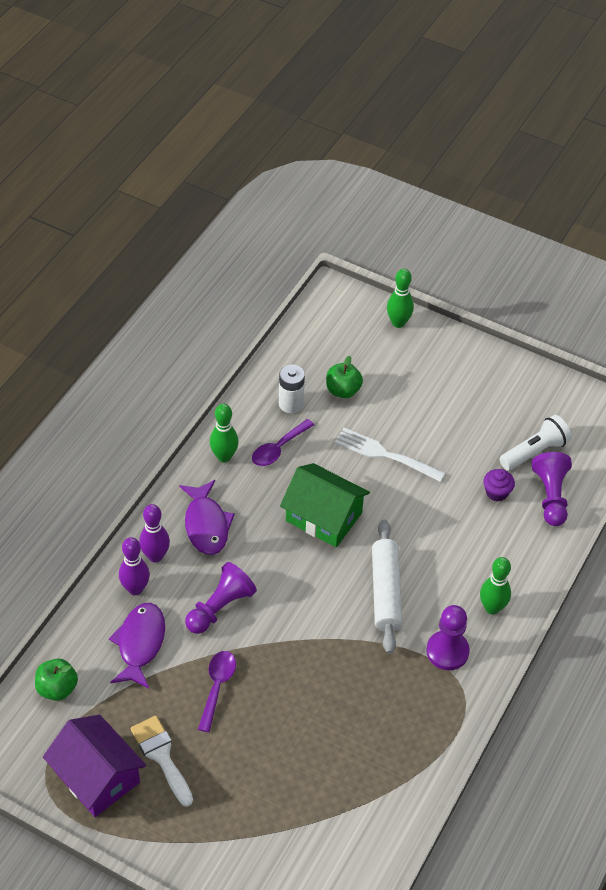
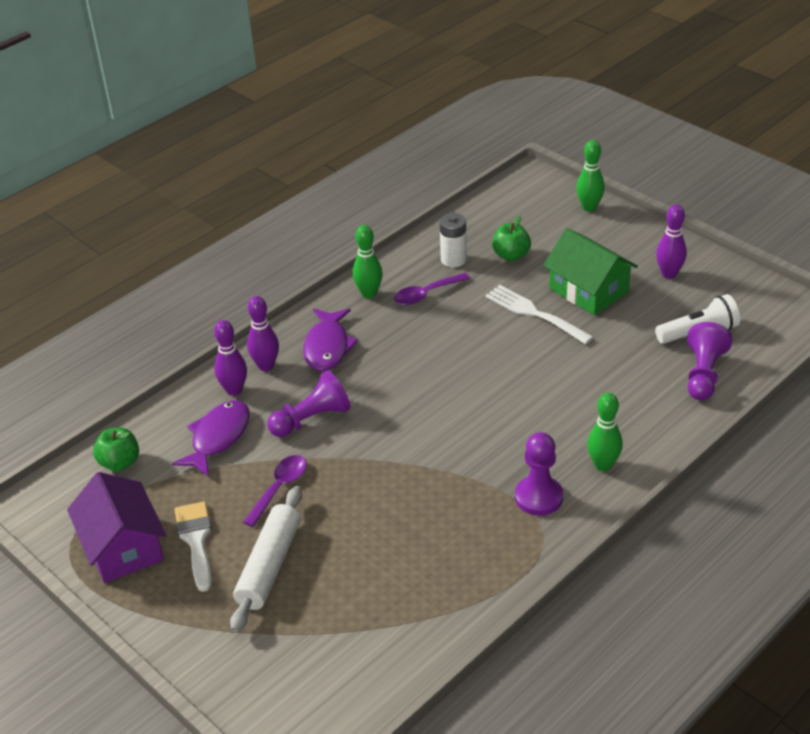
camera: 20 degrees right, 10 degrees down
green house [280,463,370,547] -> green house moved to [543,228,638,315]
white rolling pin [372,519,402,654] -> white rolling pin moved to [230,486,302,632]
purple cupcake [483,469,515,501] -> none
none -> purple bowling pin [656,204,687,279]

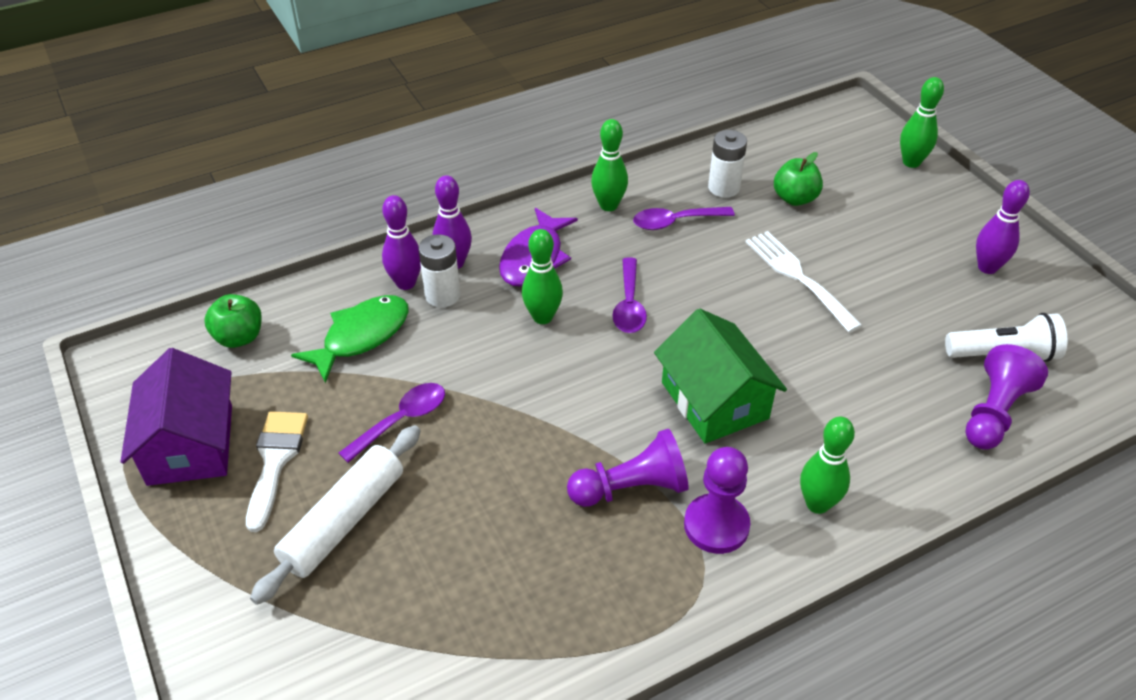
camera: 15 degrees right, 5 degrees up
purple fish [172,400,250,477] -> green fish [291,295,409,383]
purple pawn [268,370,351,437] -> purple pawn moved to [567,429,689,507]
green house [543,228,638,315] -> green house moved to [654,309,787,443]
none -> white battery [419,234,460,307]
none -> green bowling pin [522,229,563,324]
none -> purple spoon [612,257,647,333]

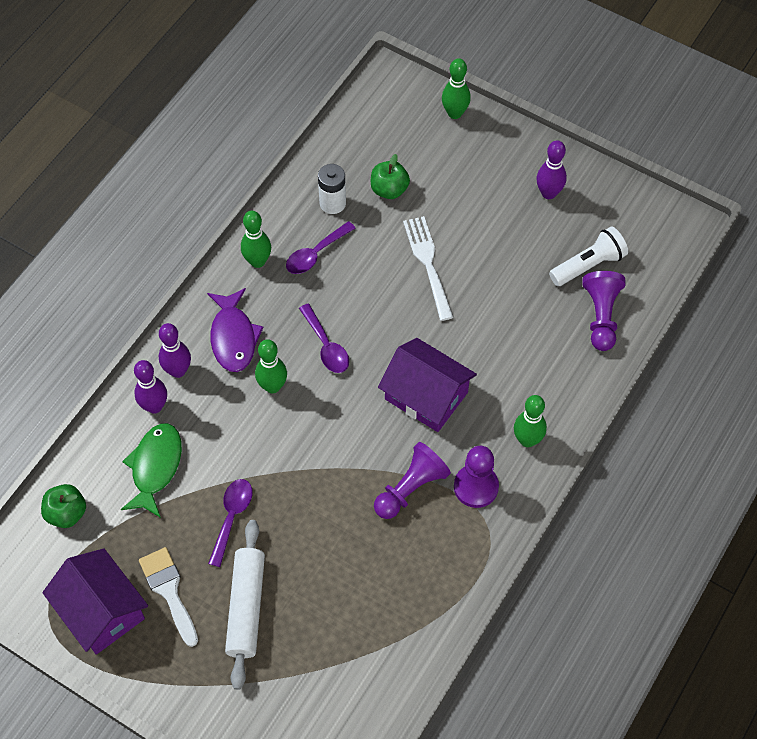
camera: 30 degrees left, 15 degrees up
white battery [419,234,460,307] -> none
green house [654,309,787,443] -> purple house [378,338,477,432]
white fork [745,231,863,333] -> white fork turned 45 degrees clockwise [403,216,454,321]

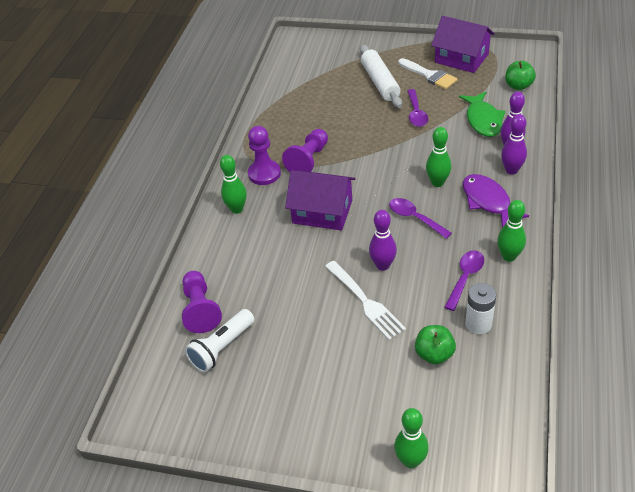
camera: 165 degrees right, 15 degrees down
purple bowling pin [536,140,567,199] -> purple bowling pin moved to [369,210,397,271]

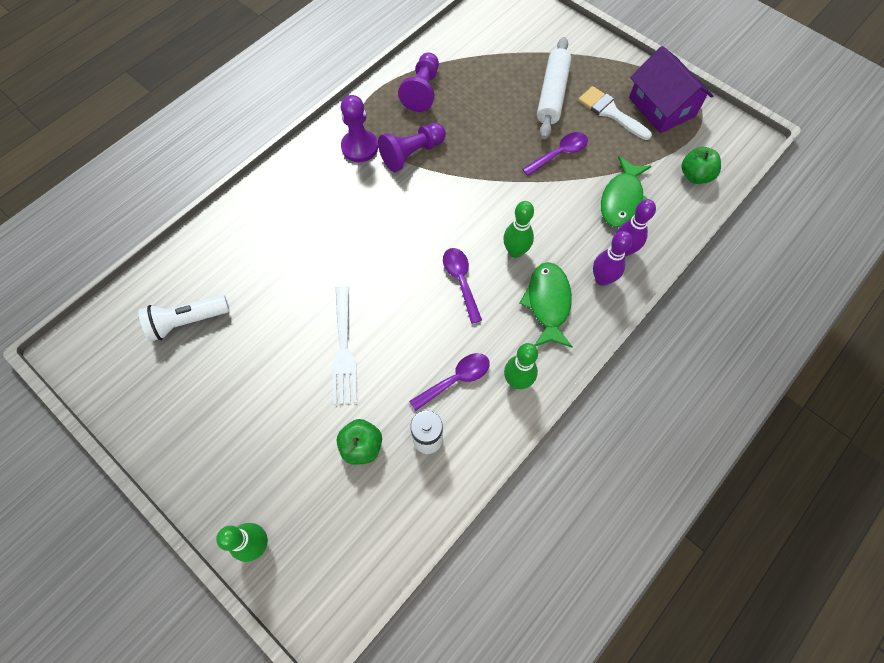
camera: 25 degrees right, 20 degrees up
purple pawn [182,271,222,333] -> purple pawn moved to [398,53,439,112]
green bowling pin [220,155,247,214] -> none
purple house [285,170,355,231] -> none
purple bowling pin [369,210,397,271] -> none
white brush [398,58,458,89] -> white brush turned 150 degrees clockwise [578,86,652,140]
purple spoon [407,89,428,127] -> purple spoon turned 150 degrees counterclockwise [522,132,588,176]
purple fish [463,174,529,228] -> green fish [519,262,573,348]

